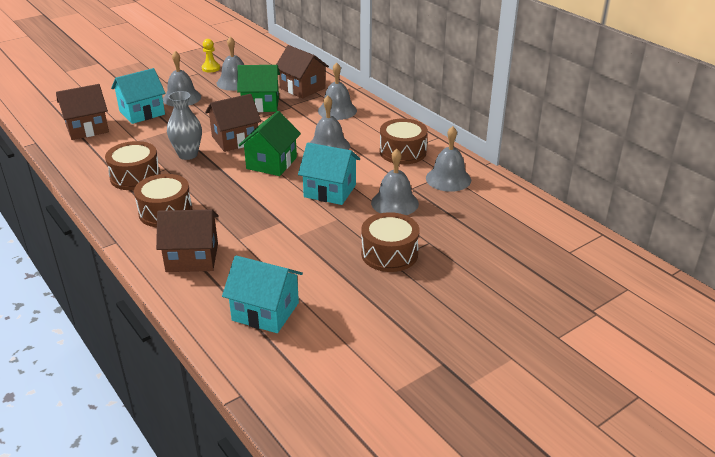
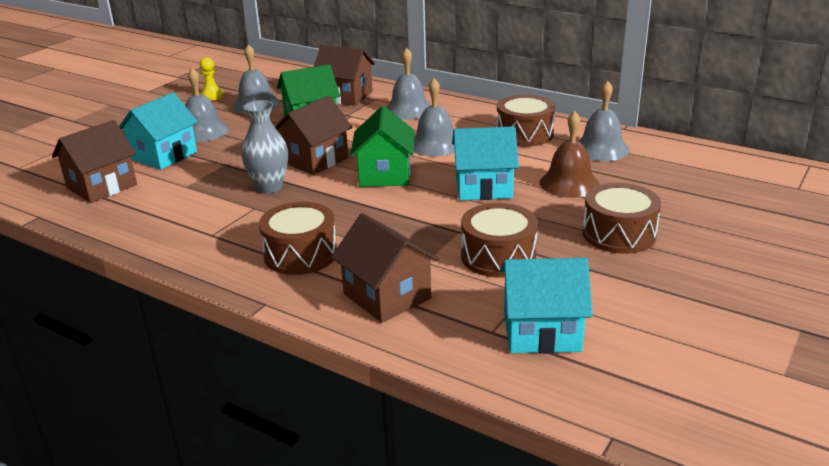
camera: 20 degrees left, 5 degrees down
brown drum [105,141,161,190] -> brown drum moved to [461,203,538,278]
brown house [156,209,218,272] -> brown house turned 75 degrees clockwise [331,213,439,323]
grey bell [371,149,419,215] -> brown bell [540,111,599,198]

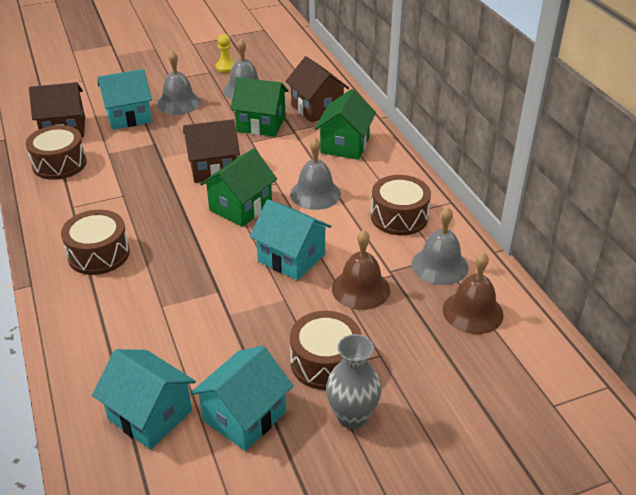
camera: 35 degrees right, 10 degrees up
grey vase [241,100,288,194] -> grey vase moved to [326,334,382,429]
brown house [331,213,439,323] -> none
grey bell [386,48,431,119] -> green house [315,89,376,160]
brown drum [461,203,538,278] -> brown drum moved to [26,125,87,180]
none -> turquoise house [191,346,293,451]
none -> brown bell [443,252,504,334]

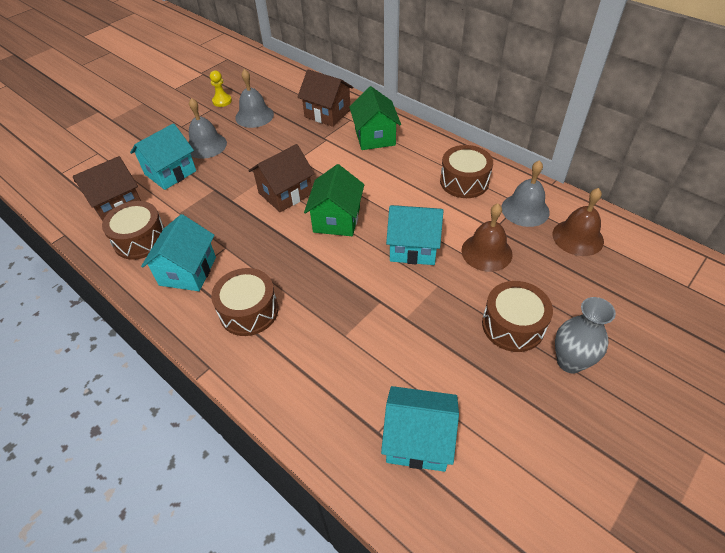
camera: 25 degrees left, 10 degrees up
turquoise house [191,346,293,451] -> turquoise house moved to [141,214,216,291]
green house [230,77,289,137] -> none
grey bell [290,137,341,210] -> none

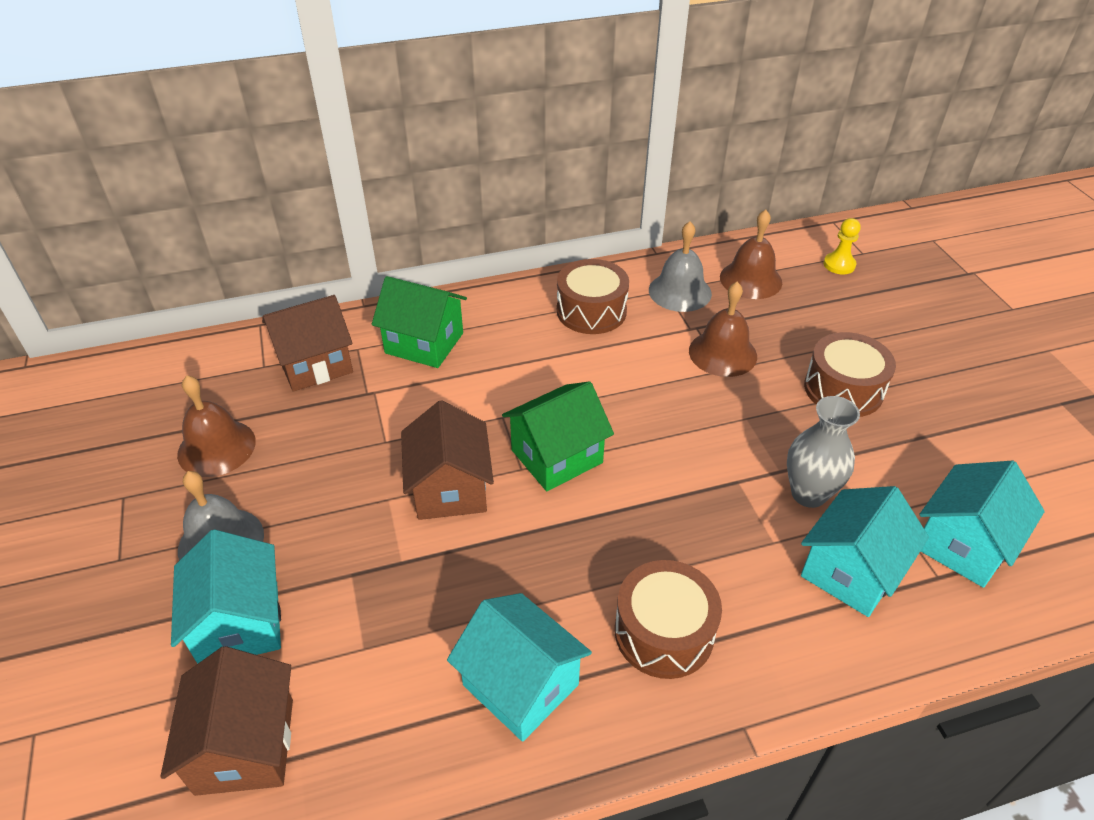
camera: 60 degrees left, 5 degrees down
brown drum [102,201,165,260] -> none
yellow pawn [210,70,232,107] -> yellow pawn moved to [823,218,860,274]
grey bell [235,69,274,128] -> brown bell [177,375,256,477]
green house [304,164,364,236] -> green house turned 75 degrees counterclockwise [502,381,614,491]
turquoise house [386,205,444,265] -> turquoise house moved to [801,486,929,617]
grey vase [555,297,616,373] -> grey vase moved to [787,396,860,508]

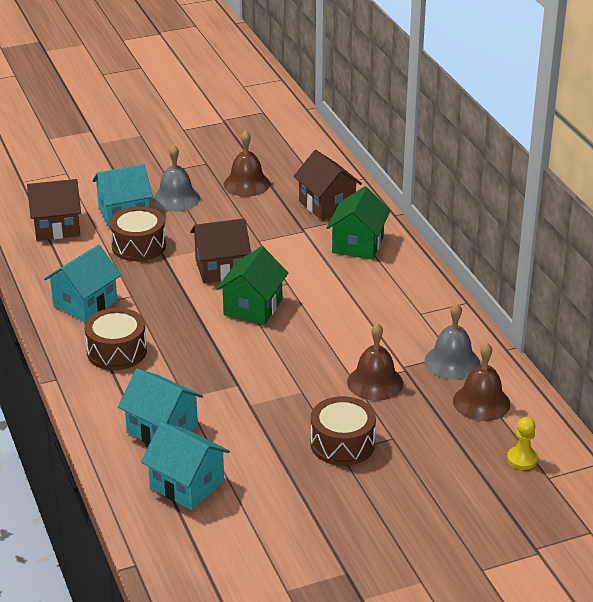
camera: 85 degrees right, 10 degrees down
green house [502,381,614,491] -> green house turned 60 degrees clockwise [216,246,288,325]
brown drum [557,259,629,334] -> brown drum moved to [110,207,166,261]
grey vase [787,396,860,508] -> none

